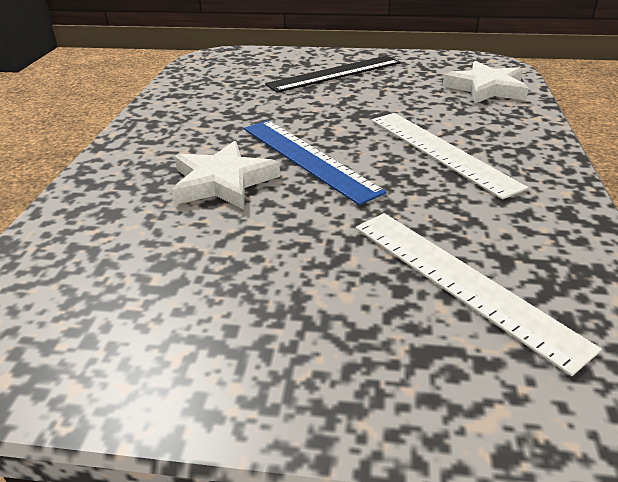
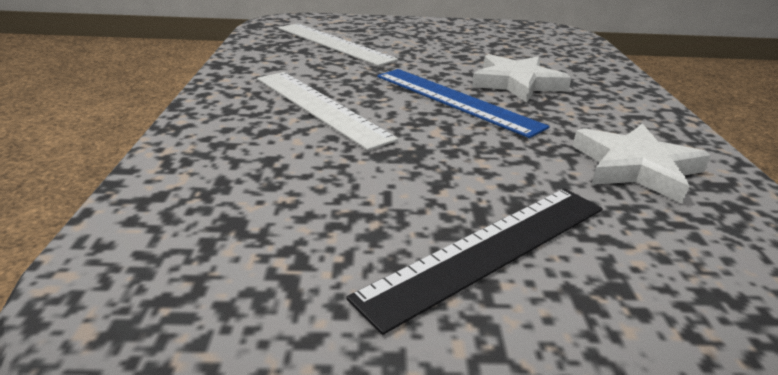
camera: 170 degrees right, 5 degrees down
white star [443,61,529,104] -> white star moved to [572,123,711,204]

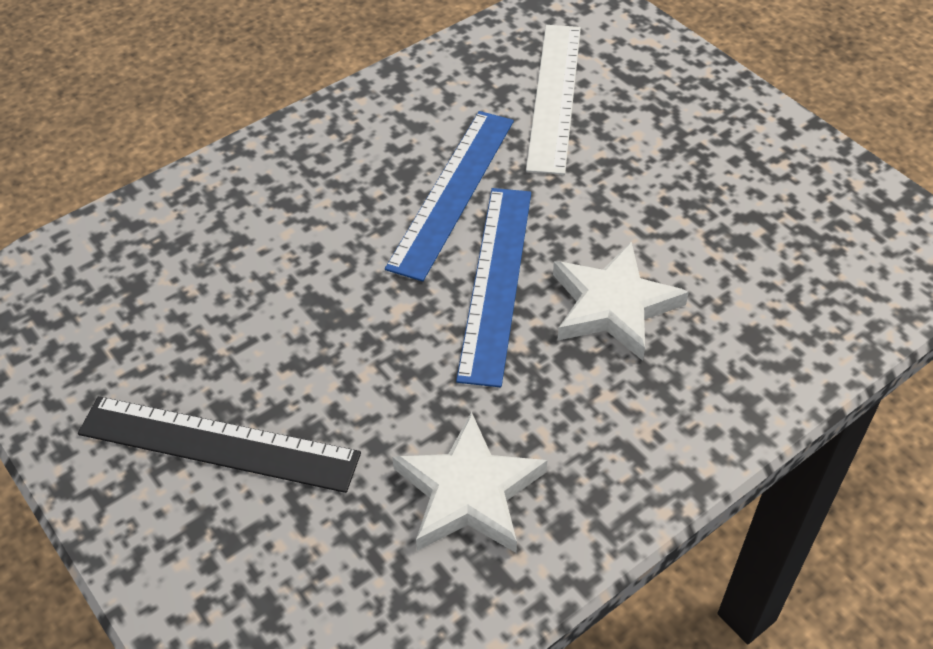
camera: 55 degrees right, 20 degrees up
white ruler [257,72,398,151] -> none
none -> blue ruler [385,111,514,282]

